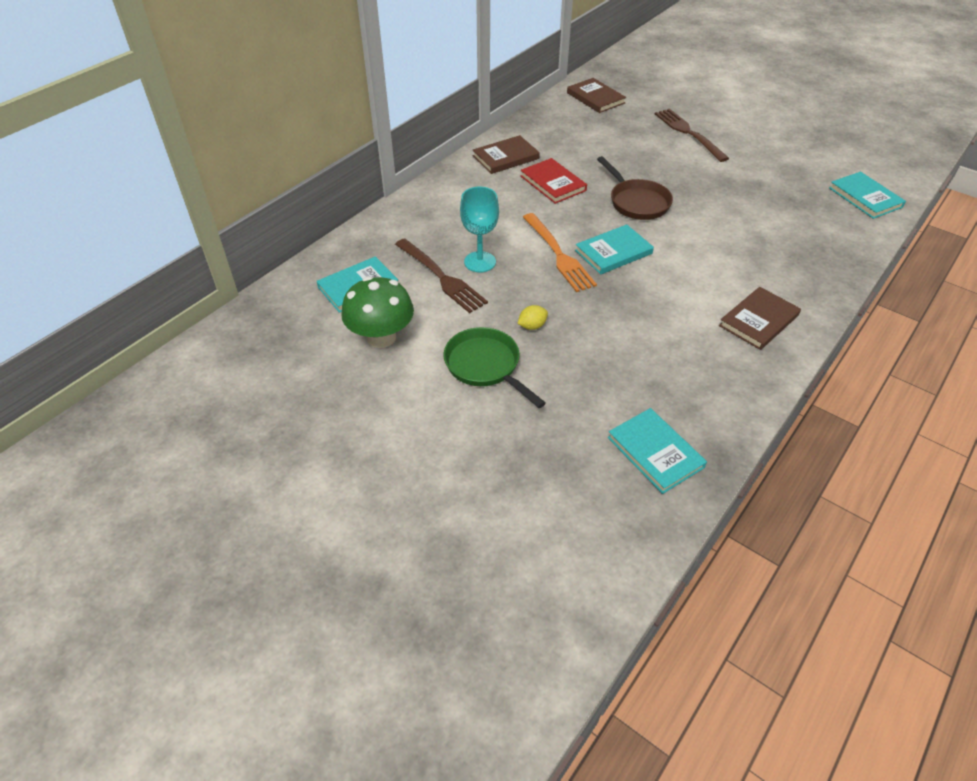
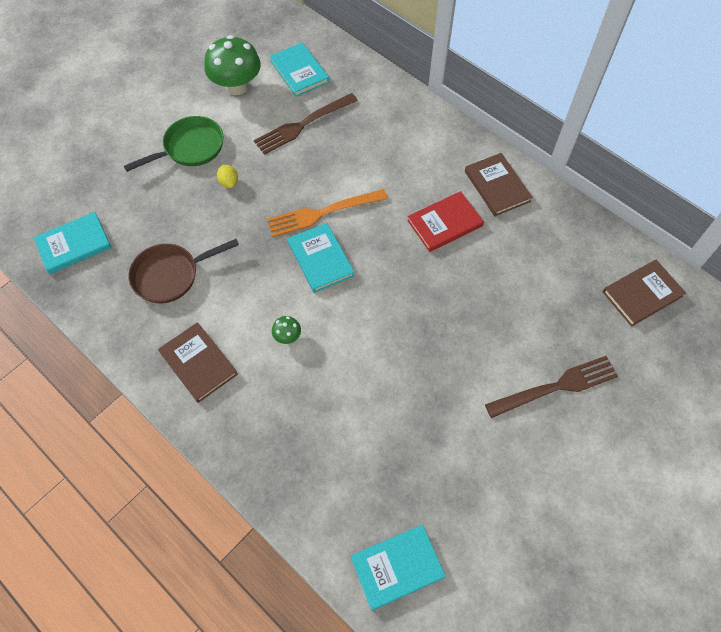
camera: 95 degrees right, 15 degrees up
turquoise goblet [460,187,499,272] -> none
brown pan [597,156,673,220] -> brown pan moved to [128,239,239,303]
none -> green mushroom [272,316,301,344]

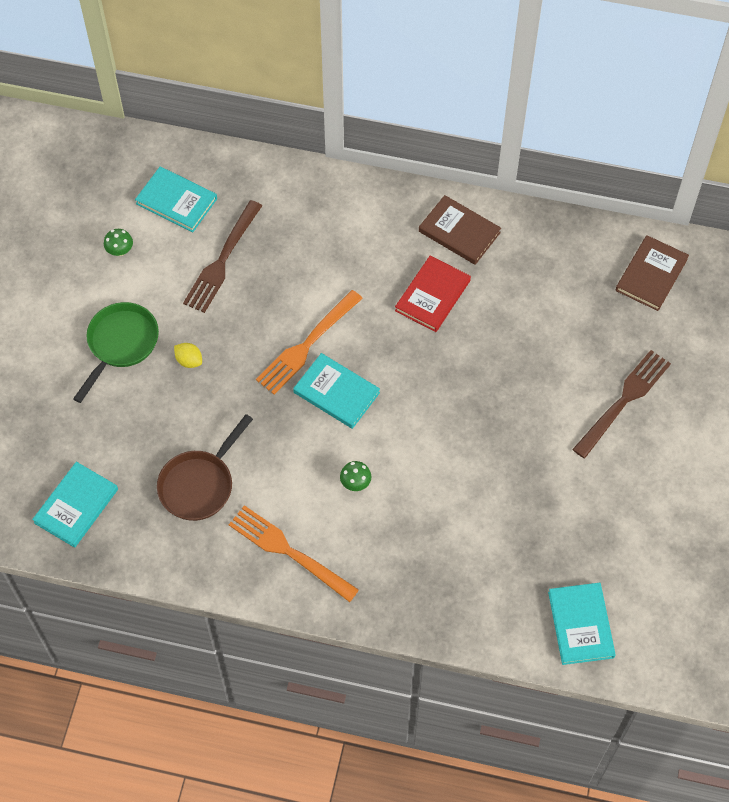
camera: 30 degrees left, 0 degrees up
brown book [158,322,238,403] -> orange fork [228,505,359,602]
green mushroom [204,35,261,95] -> green mushroom [104,229,133,256], size x0.44
turquoise book [351,524,446,610] -> turquoise book turned 45 degrees counterclockwise [548,583,616,665]

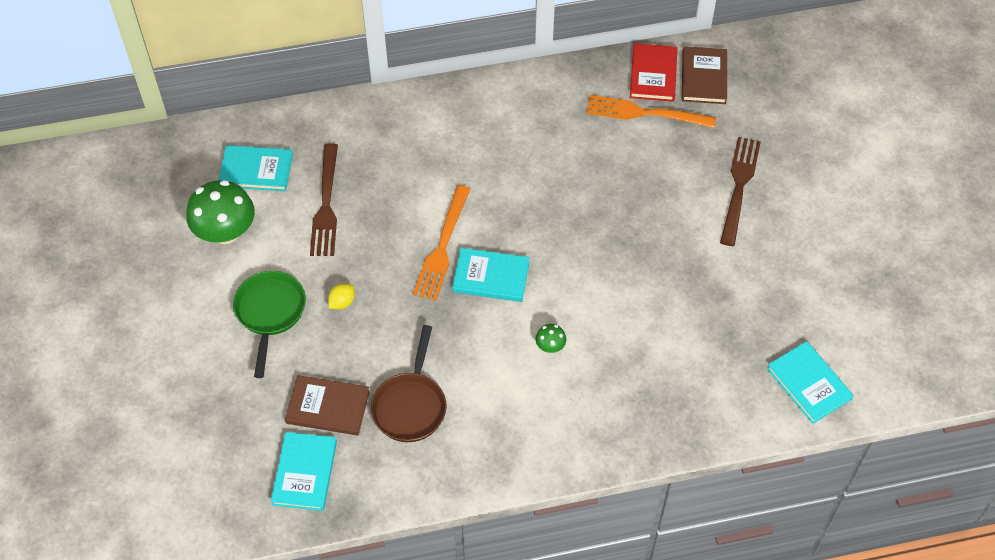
camera: 25 degrees left, 5 degrees down
green mushroom [104,229,133,256] -> green mushroom [186,180,255,244], size x2.28
yellow lemon [174,343,202,368] -> yellow lemon turned 60 degrees counterclockwise [328,283,355,309]
orange fork [228,505,359,602] -> orange fork moved to [586,95,716,128]
red book [395,256,471,332] -> red book moved to [630,43,677,102]
brown book [419,195,501,265] -> brown book moved to [285,375,370,435]

